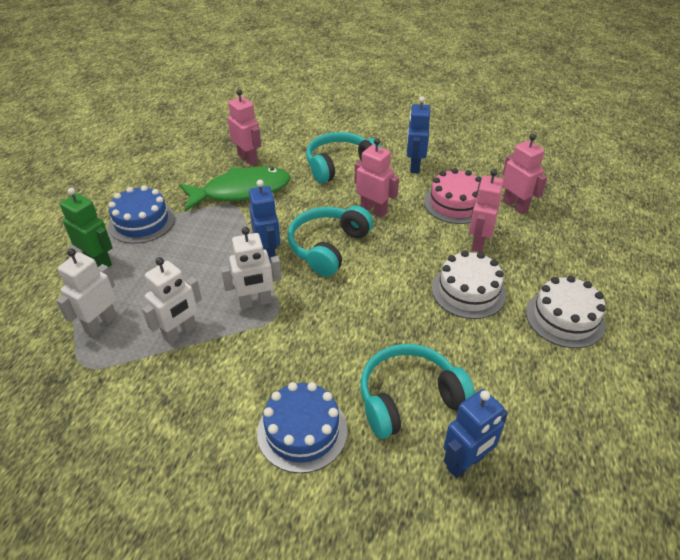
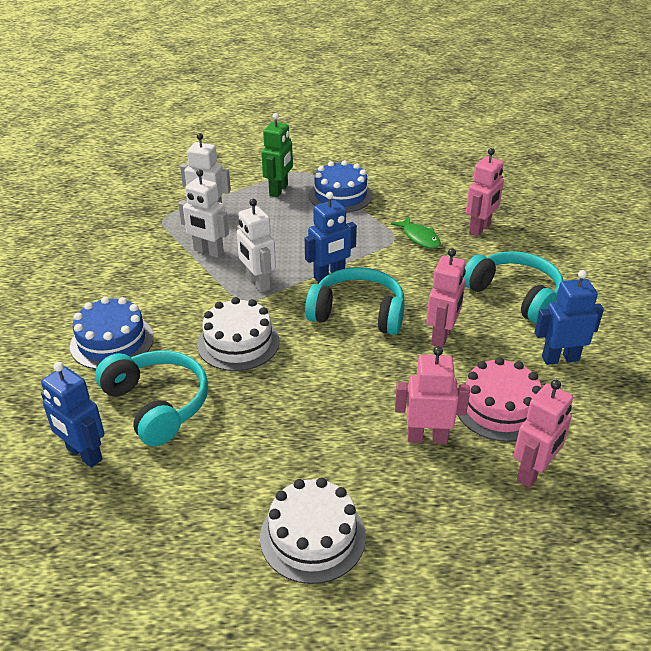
camera: 75 degrees right, 5 degrees down
green fish [179,167,290,211] -> green fish [391,217,441,249], size x0.49
white cake [432,250,506,319] -> white cake moved to [197,297,280,371]

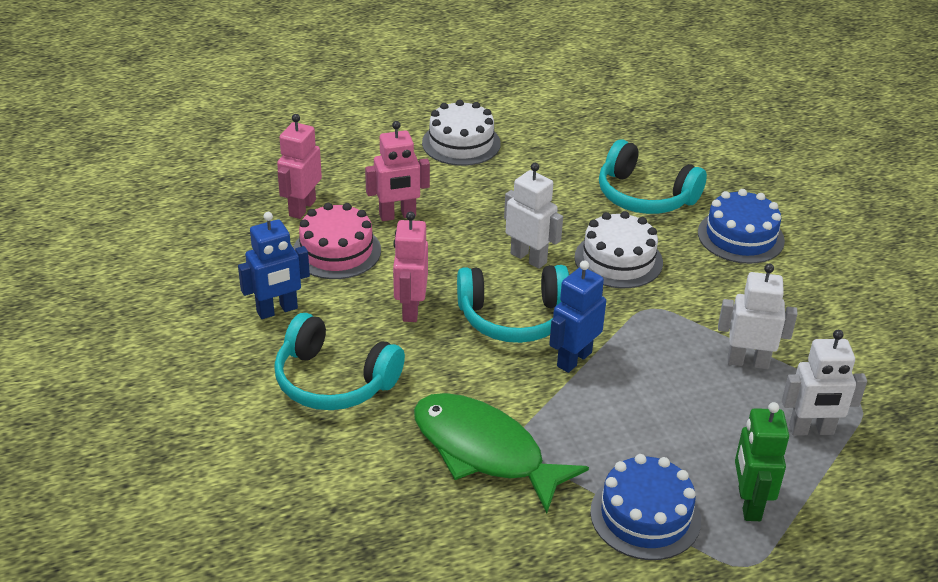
camera: 160 degrees right, 0 degrees up
blue robot [41,362,104,468] -> none
white robot [237,199,276,293] -> white robot moved to [504,163,563,269]
green fish [391,217,441,249] -> green fish [414,393,589,513], size x2.02
pink robot [466,148,504,236] -> none

